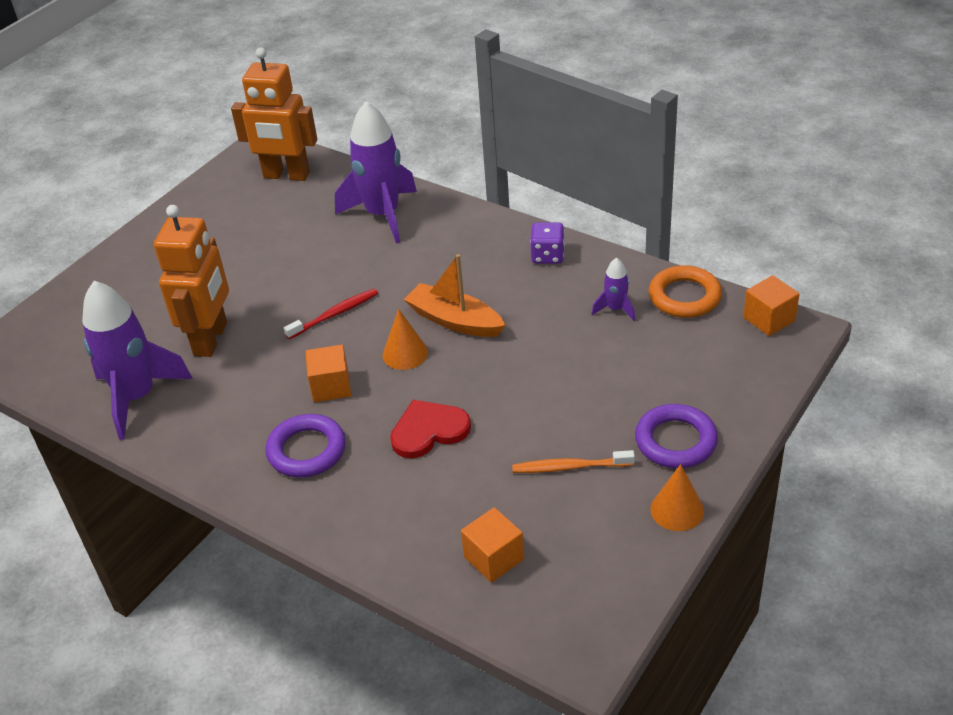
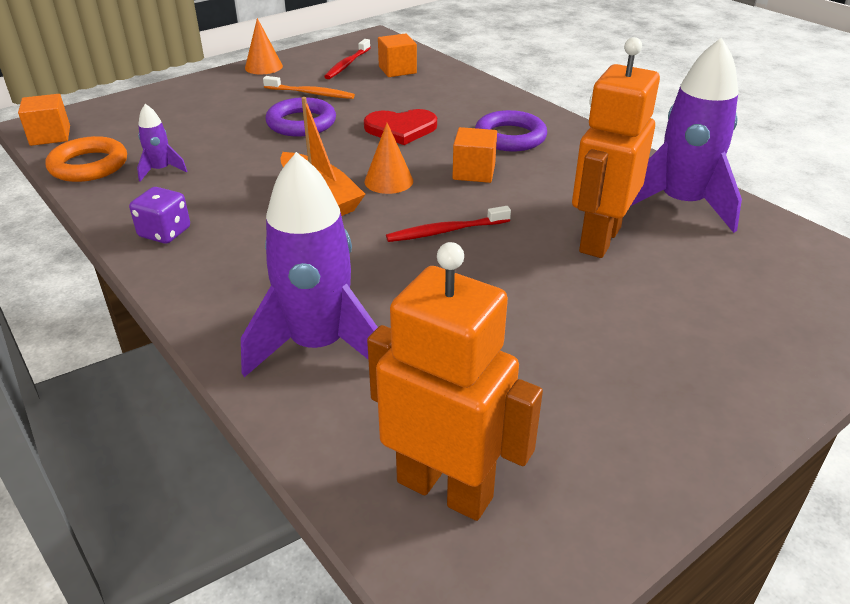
camera: 165 degrees left, 5 degrees down
purple ring [635,404,718,468] -> purple ring moved to [265,97,336,136]
none -> red toothbrush [324,39,371,79]

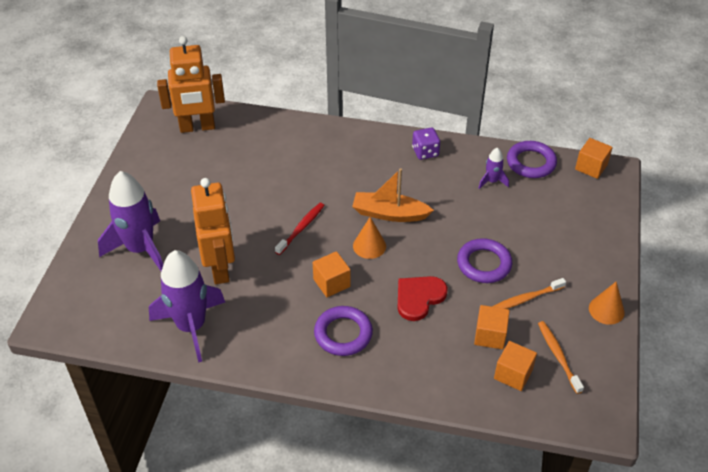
camera: 140 degrees right, 10 degrees up
orange ring [46,136,127,182] -> purple ring [507,141,557,178]
purple rocket [241,152,378,377] -> purple rocket moved to [98,171,163,271]
red toothbrush [324,39,371,79] -> orange toothbrush [538,321,584,394]
none -> orange cube [474,305,510,349]

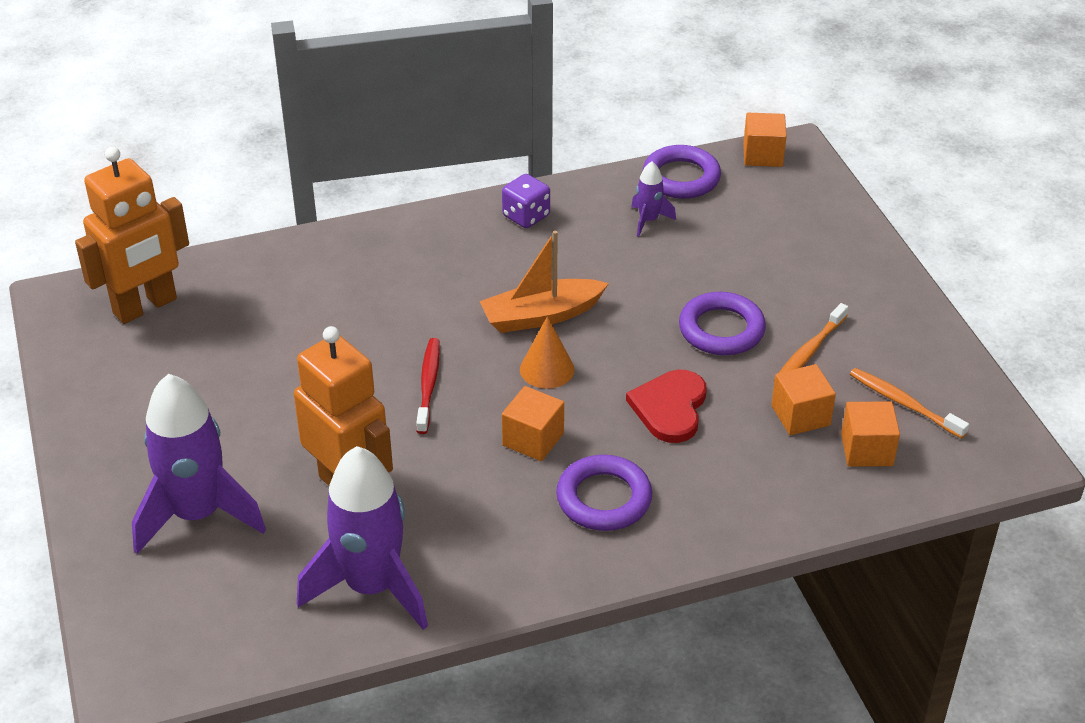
camera: 30 degrees left, 5 degrees down
orange cone [589,282,625,325] -> none

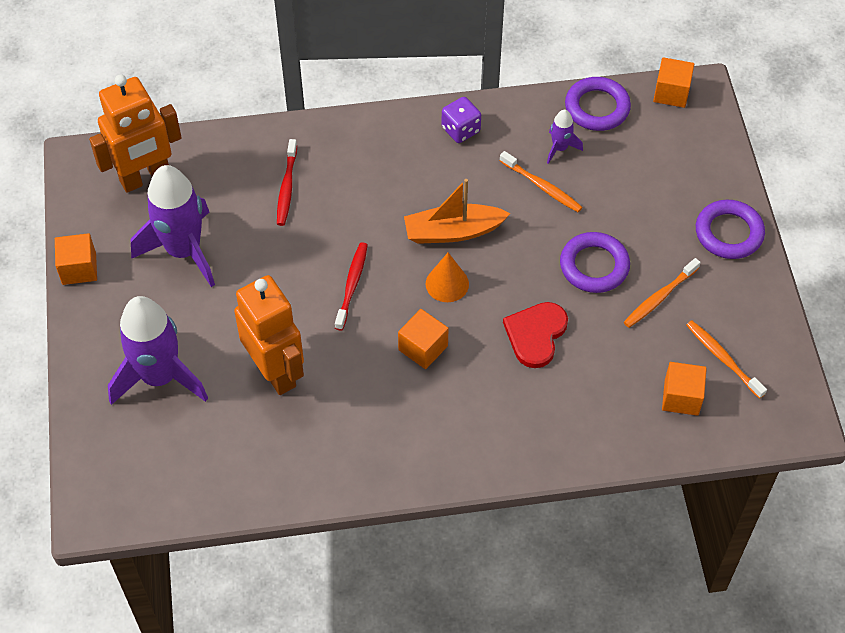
camera: 10 degrees right, 15 degrees up
purple rocket [297,446,428,630] -> purple rocket moved to [131,165,215,287]
purple ring [556,455,652,531] -> purple ring moved to [696,200,765,259]
orange cube [771,364,836,435] -> orange cube moved to [55,233,97,285]
none -> red toothbrush [277,139,297,226]
none -> orange toothbrush [500,151,583,212]

